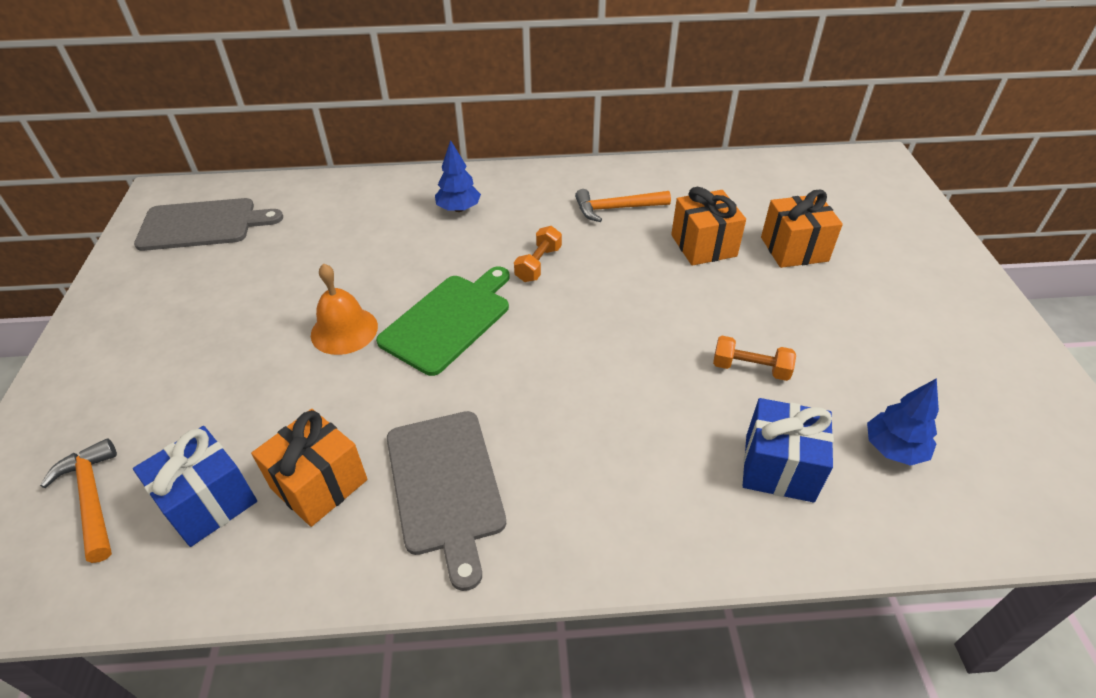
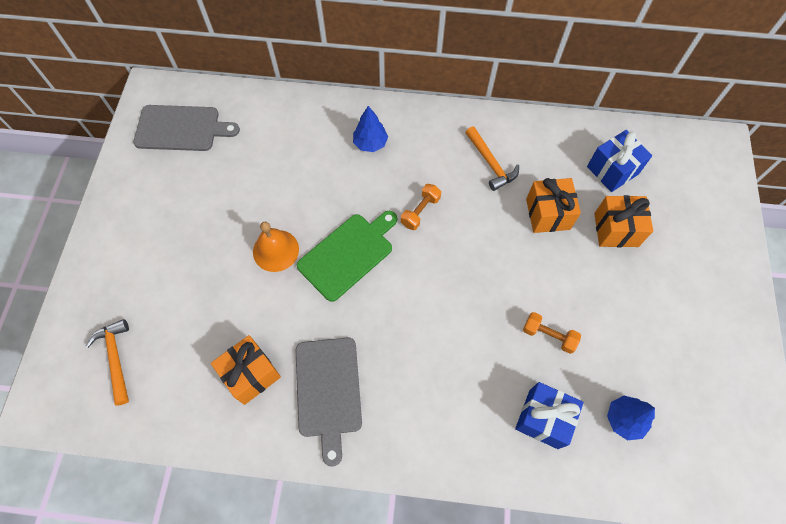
camera: 10 degrees right, 20 degrees up
blue gift [133,426,257,547] -> blue gift moved to [587,130,653,192]
orange hammer [575,189,671,222] -> orange hammer turned 120 degrees counterclockwise [465,126,519,191]

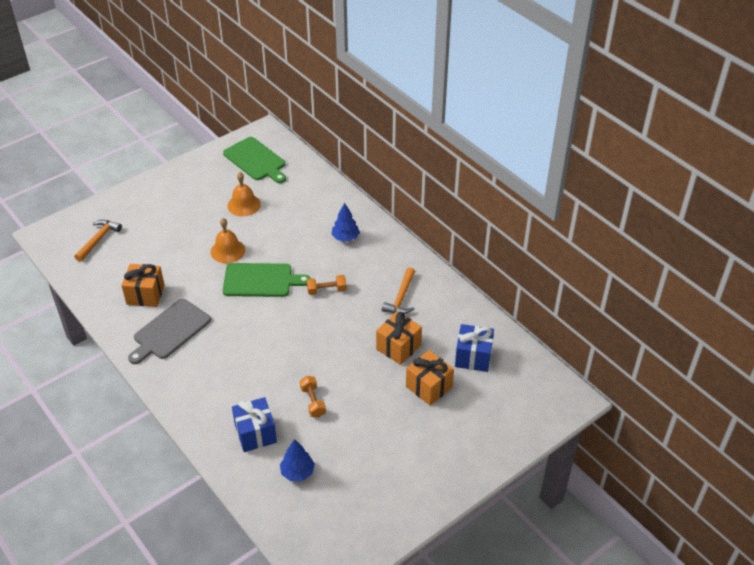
camera: 45 degrees right, 20 degrees down
grey cutting board [133,105,240,151] -> green cutting board [223,137,286,183]
none -> orange bell [227,172,261,216]

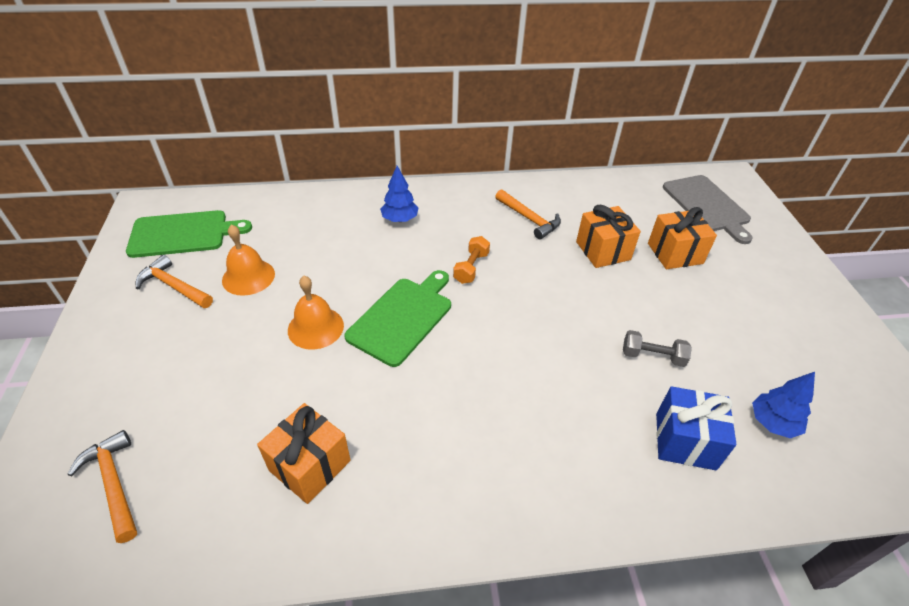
camera: 60 degrees left, 0 degrees up
grey cutting board [128,299,211,364] -> grey cutting board moved to [663,175,753,244]
orange dumbbell [300,376,326,418] -> grey dumbbell [623,330,692,367]
blue gift [455,324,494,372] -> none
none -> orange hammer [135,255,213,308]

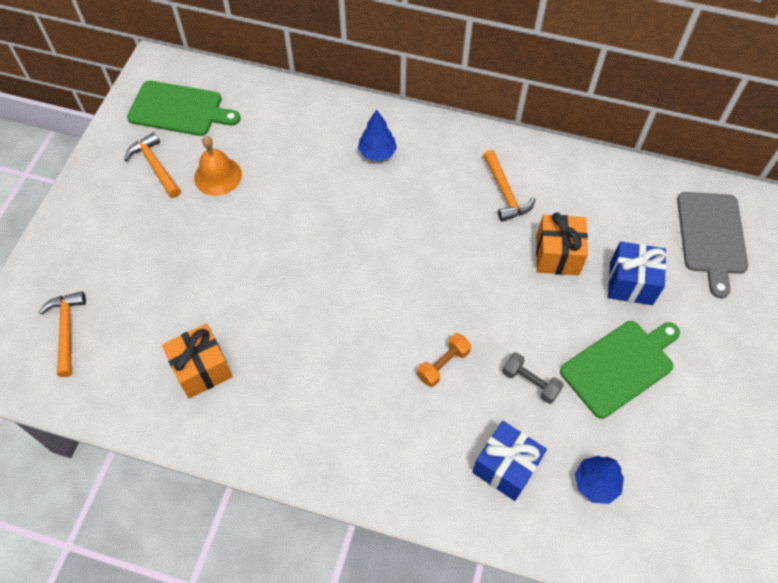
camera: 25 degrees right, 15 degrees up
orange bell [288,276,344,350] -> none
green cutting board [344,270,451,367] -> green cutting board moved to [560,321,680,419]
orange dumbbell [453,236,490,284] -> orange dumbbell moved to [417,333,471,387]
orange gift [648,207,717,269] -> blue gift [608,242,666,305]

